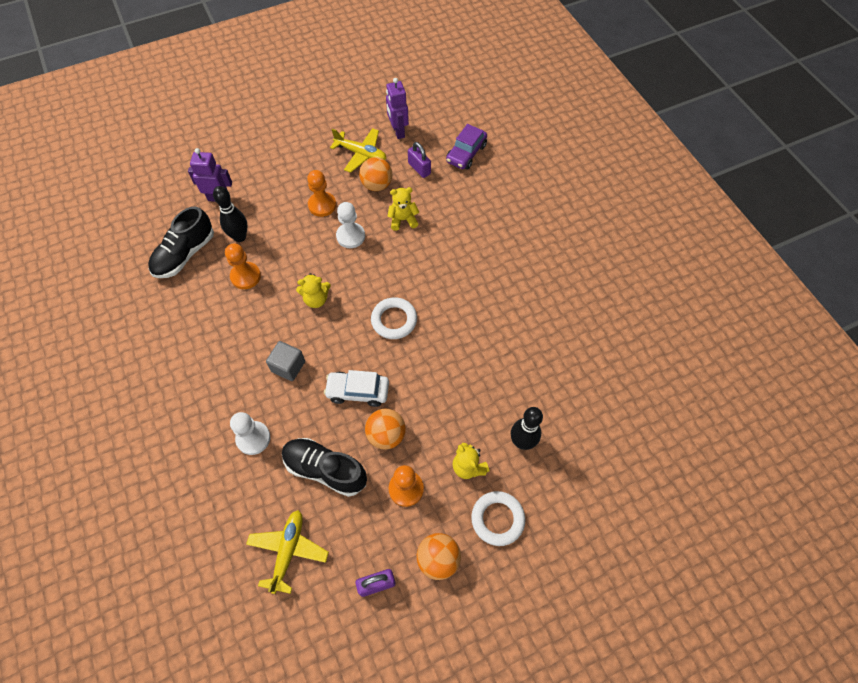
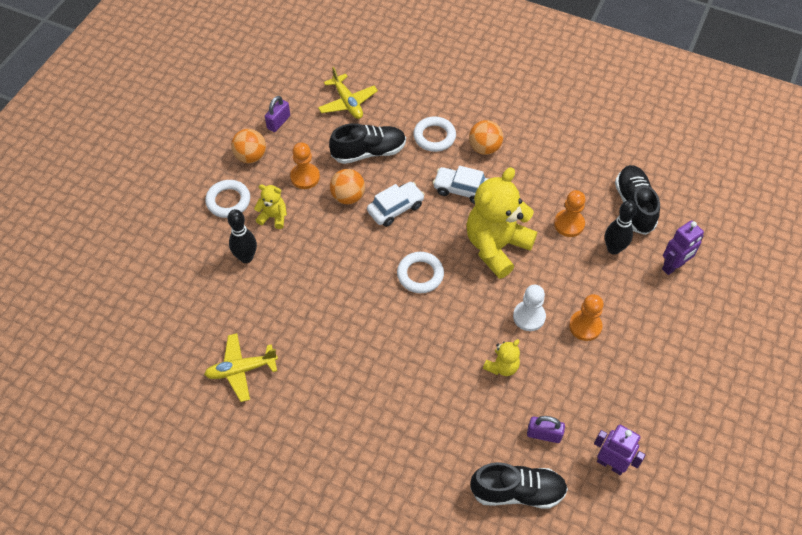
camera: 140 degrees right, 5 degrees down
white pawn [230,412,270,455] -> white ring [413,117,456,152]
grey cube [266,341,305,381] -> white car [433,166,488,204]
yellow teddy bear [296,273,331,308] -> yellow teddy bear [466,167,537,279], size x2.17
yellow plane [330,128,386,173] -> yellow plane moved to [204,333,278,402]
orange ball [359,157,392,191] -> orange ball moved to [469,120,503,155]
purple car [446,124,487,170] -> black shoe [470,462,568,509]

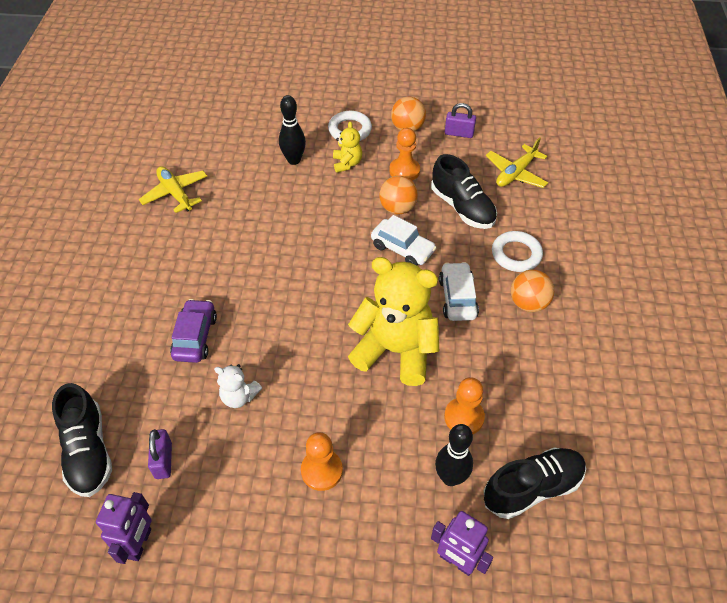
camera: 70 degrees right, 5 degrees down
white ring [397,252,444,293] -> none
yellow teddy bear [483,339,520,376] -> white teddy bear [214,364,262,408]
white pawn [513,285,546,331] -> none
none -> purple car [170,299,217,363]

